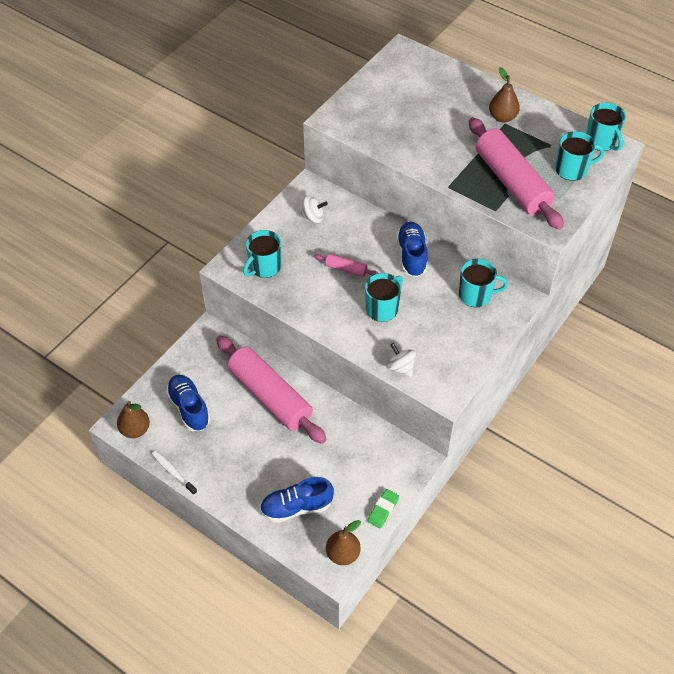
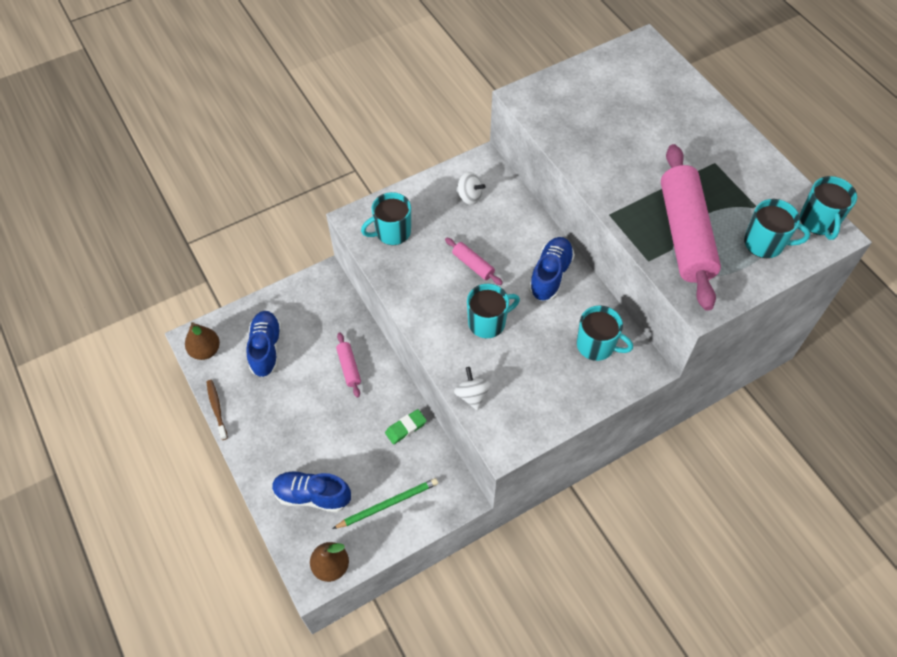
camera: 25 degrees right, 5 degrees up
white toothbrush [152,451,197,495] -> brown toothbrush [207,380,228,440]
pink rolling pin [216,336,327,444] -> pink rolling pin [336,332,361,398], size x0.43
green eraser [368,489,399,528] -> green eraser moved to [385,409,427,444]
brown pear [489,67,520,122] -> none
none -> green pencil [332,478,438,529]

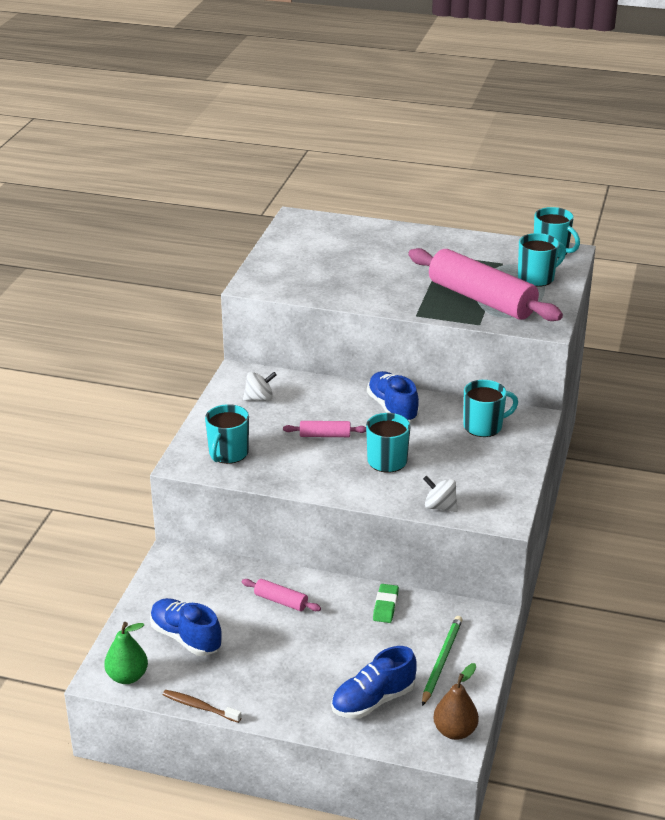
camera: 45 degrees left, 25 degrees down
brown pear [185,322,220,360] -> green pear [104,622,148,684]

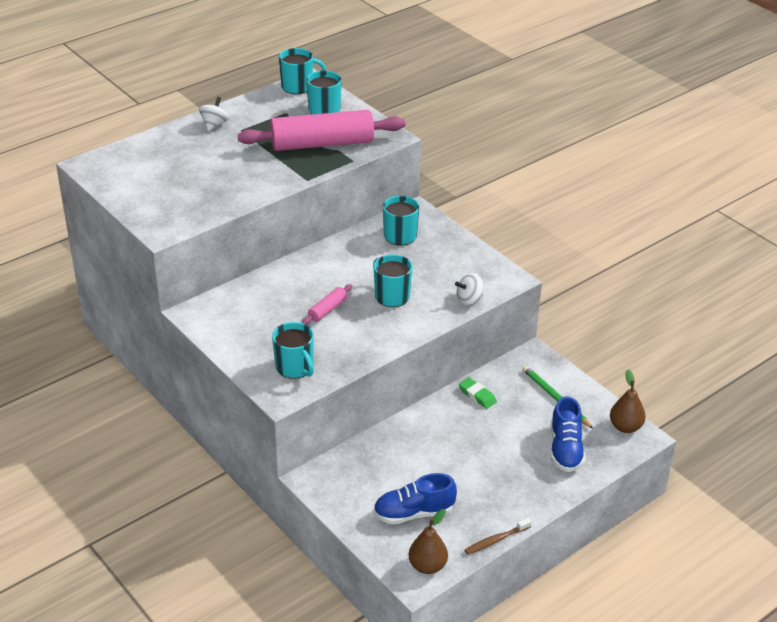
camera: 55 degrees left, 5 degrees up
green pear [104,622,148,684] -> brown pear [409,509,448,574]
pink rolling pin [242,579,321,611] -> none
white spinning top [243,372,277,401] -> white spinning top moved to [199,97,229,131]
blue shoe [367,371,419,422] -> none

